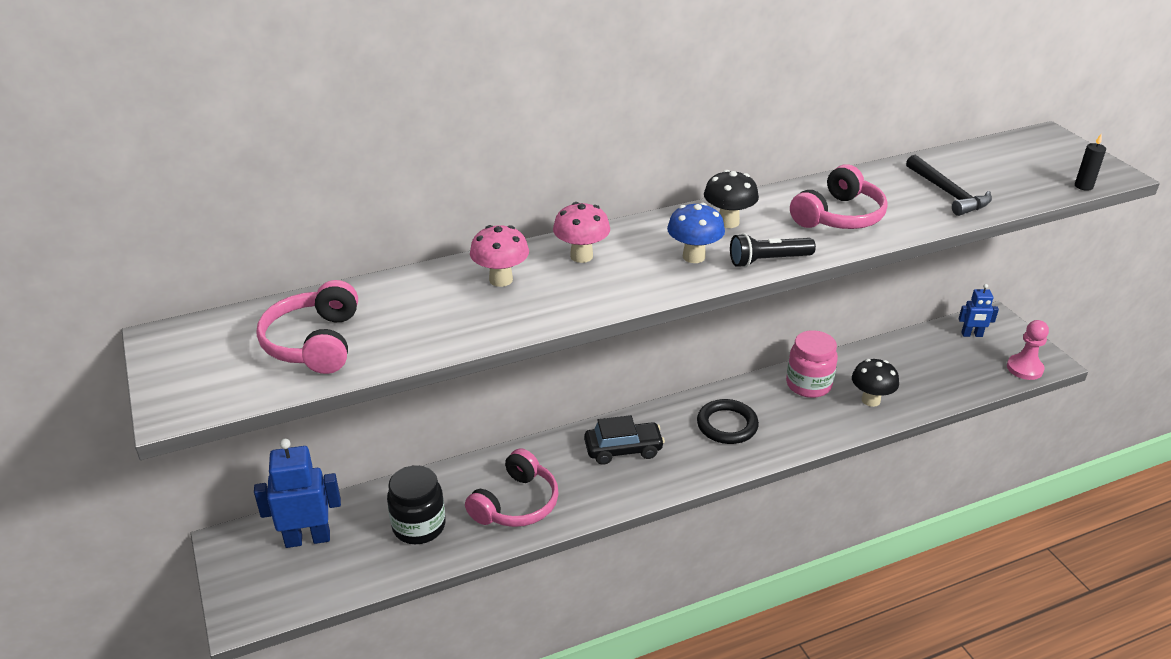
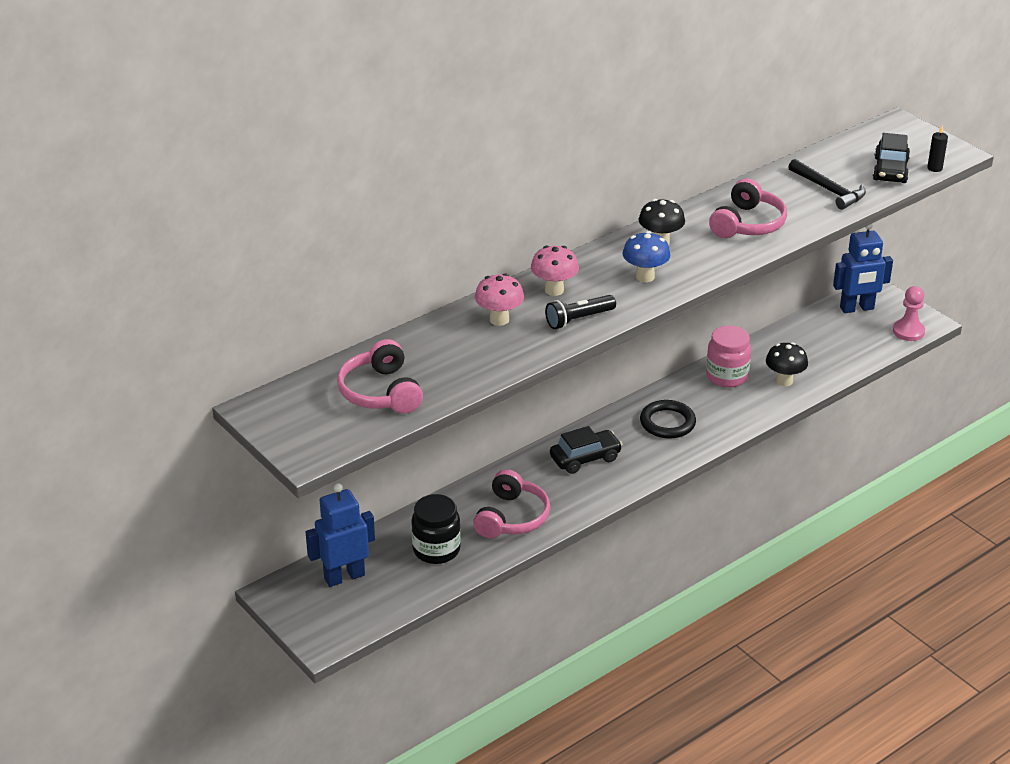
camera: 15 degrees left, 0 degrees up
black flashlight [730,233,816,267] -> black flashlight moved to [545,295,616,329]
blue robot [959,284,999,337] -> blue robot [833,224,893,313], size x1.75
none -> black car [873,133,910,183]

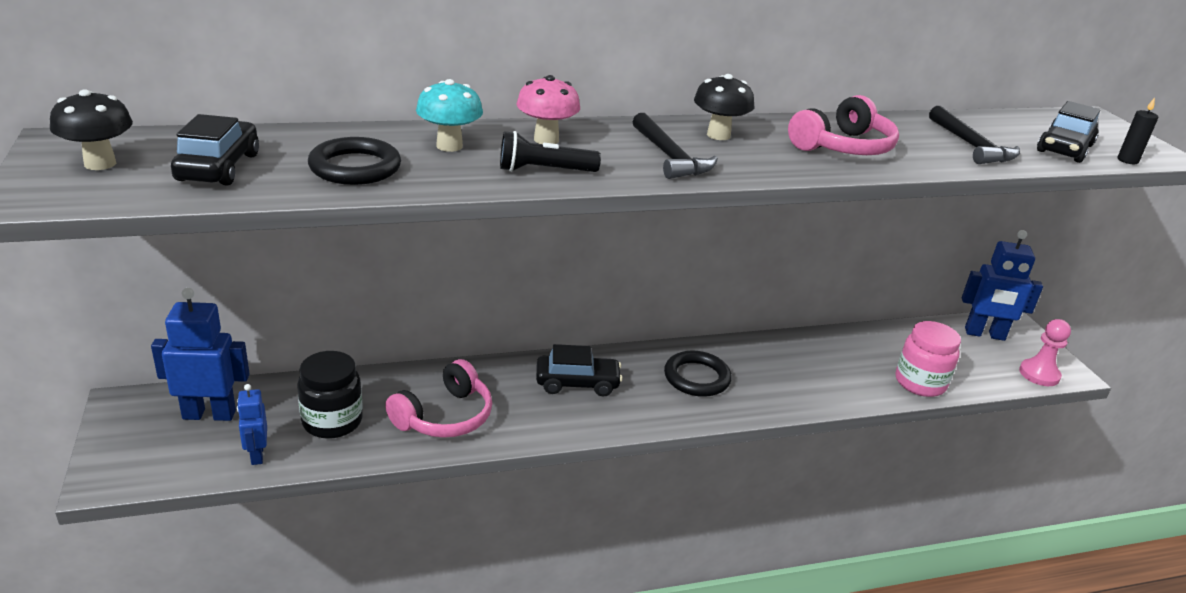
camera: 20 degrees right, 5 degrees down
pink headphones [337,339,423,414] -> black car [171,114,259,186]
pink mushroom [475,274,524,326] -> turquoise mushroom [416,79,483,152]
blue mushroom [623,231,670,282] -> black hammer [632,113,718,179]
pink jar [706,326,751,388] -> pink jar moved to [896,321,961,397]
black mushroom [766,342,808,386] -> black mushroom moved to [50,89,133,170]
none -> blue robot [237,384,267,465]
none -> black ring [308,137,401,185]

